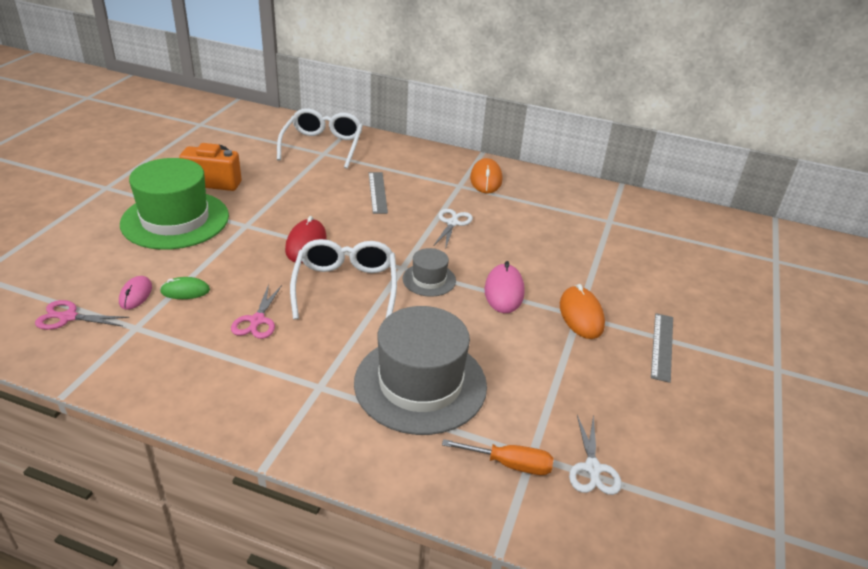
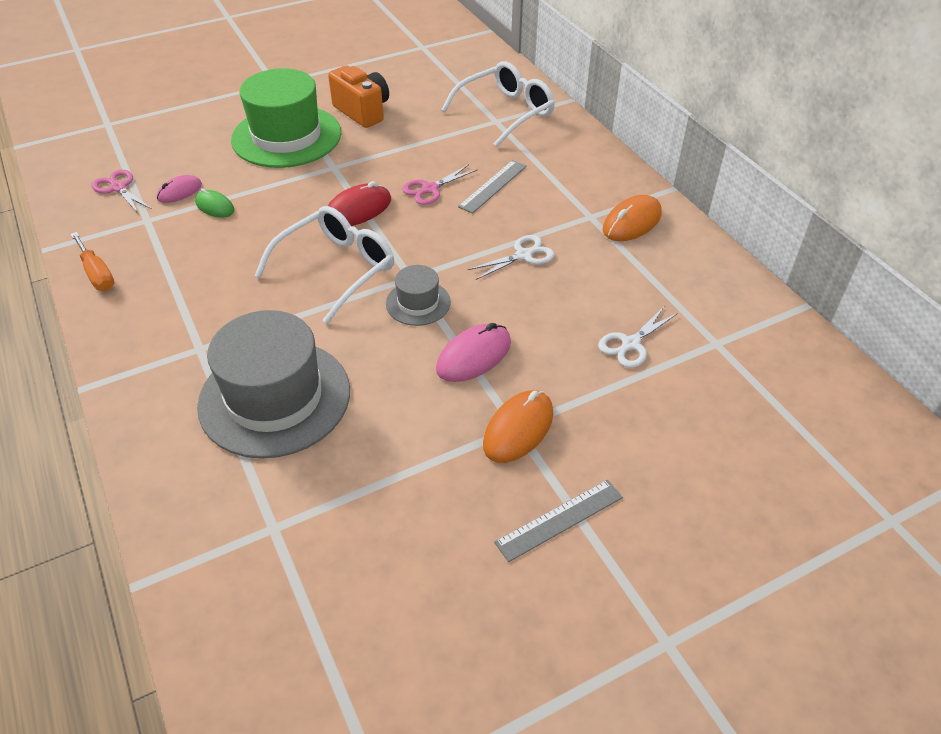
camera: 45 degrees right, 10 degrees up
pink scissors [231,284,282,339] -> pink scissors moved to [402,164,478,205]
orange screwdriver [442,439,553,475] -> orange screwdriver moved to [71,232,114,291]
white scissors [569,414,622,495] -> white scissors moved to [598,307,678,368]

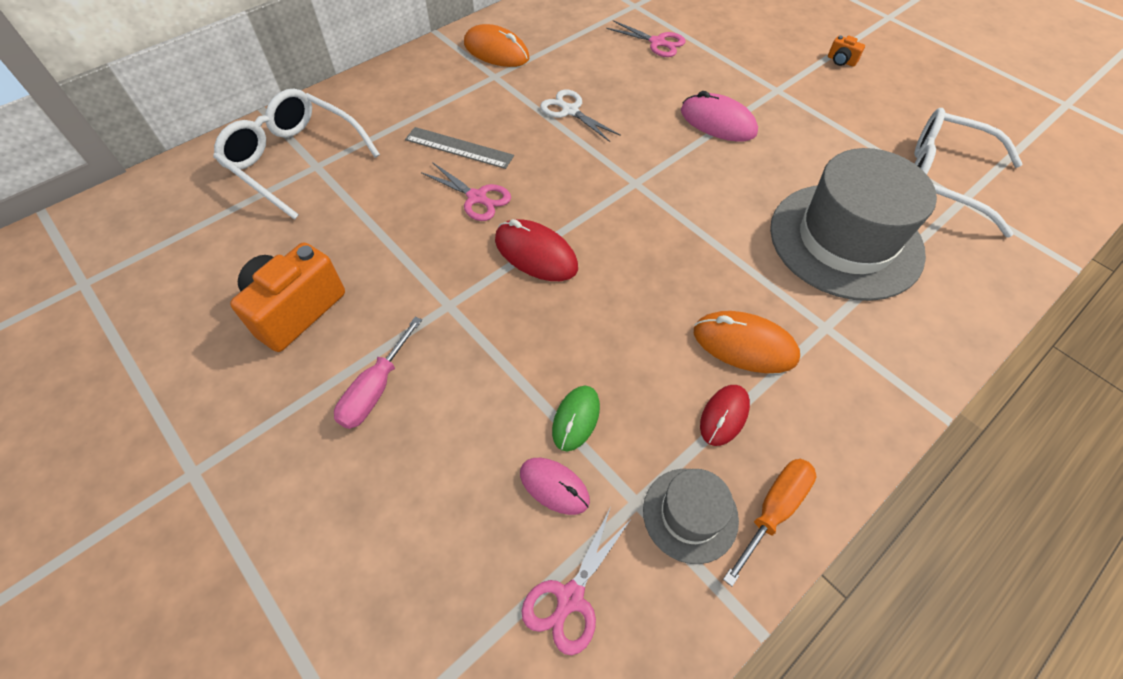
camera: 105 degrees left, 10 degrees up
green hat [231,68,341,168] -> pink screwdriver [334,317,422,429]
white glasses [255,206,394,324] -> white glasses moved to [914,108,1022,238]
grey hat [386,265,451,326] -> grey hat moved to [643,469,739,564]
orange mouse [483,390,553,463] -> orange mouse moved to [694,311,800,373]
grey ruler [494,480,623,562] -> orange camera [828,35,865,67]
white scissors [598,307,678,368] -> pink scissors [606,20,686,57]
none -> red mouse [700,385,750,446]

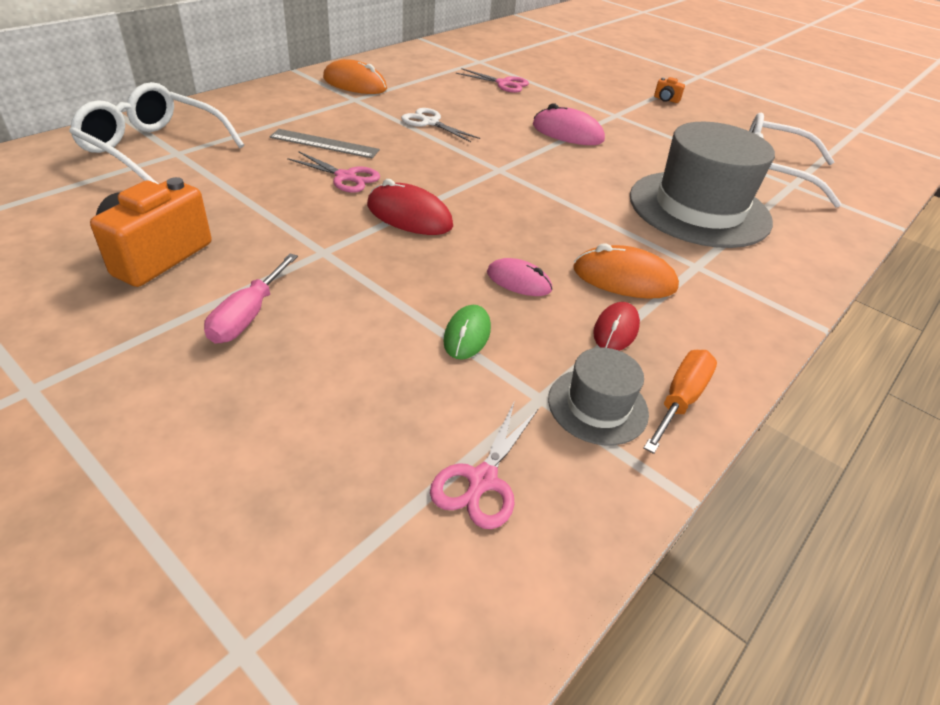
camera: 10 degrees left, 15 degrees down
pink mouse [520,458,590,515] -> pink mouse moved to [487,258,552,296]

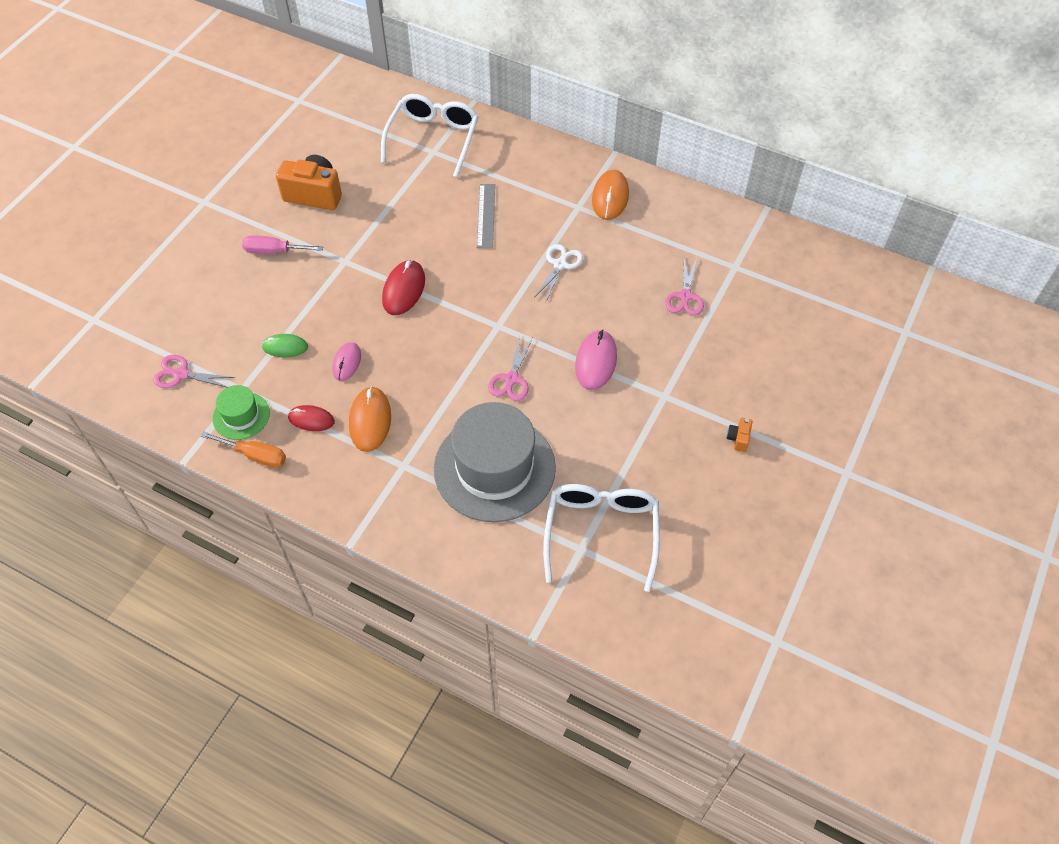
camera: 80 degrees right, 15 degrees up
pink scissors [287,151,380,193] -> pink scissors moved to [488,337,533,401]
grey hat [548,347,649,445] -> green hat [213,385,270,440]

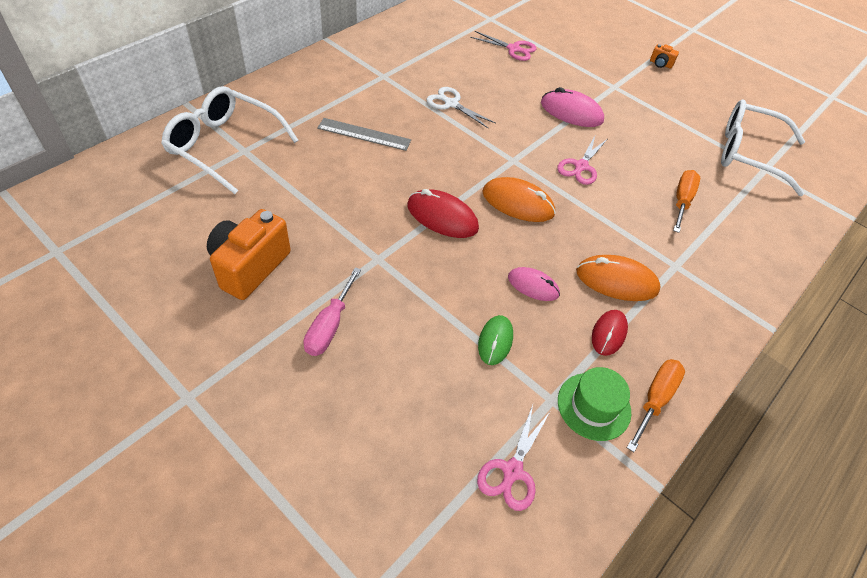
camera: 80 degrees left, 5 degrees down
grey hat [434,402,556,522] -> orange screwdriver [673,170,700,233]
pink scissors [488,337,533,401] -> pink scissors turned 90 degrees clockwise [557,134,607,185]
orange mouse [592,170,629,220] -> orange mouse moved to [482,177,556,222]

